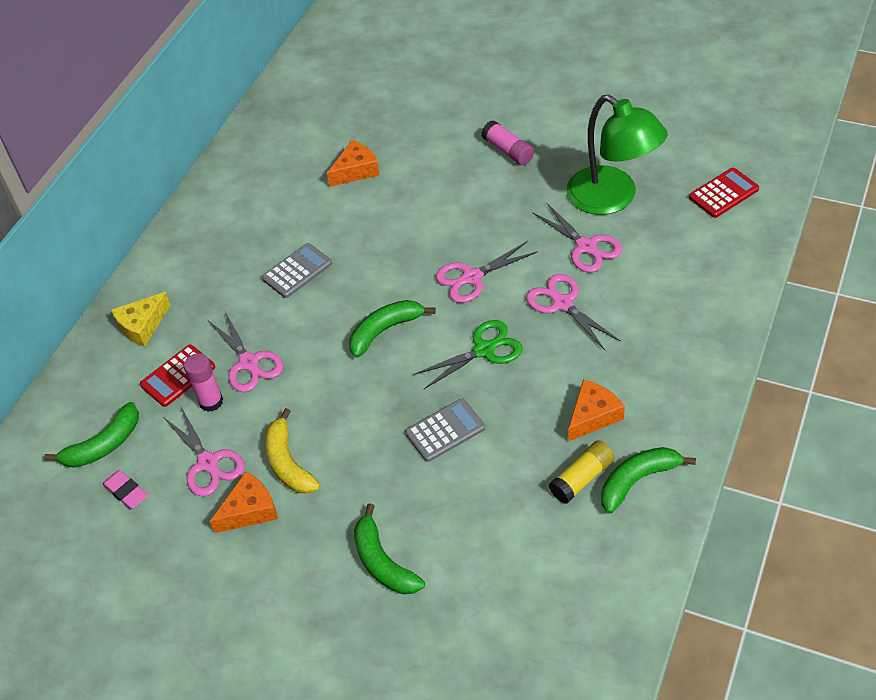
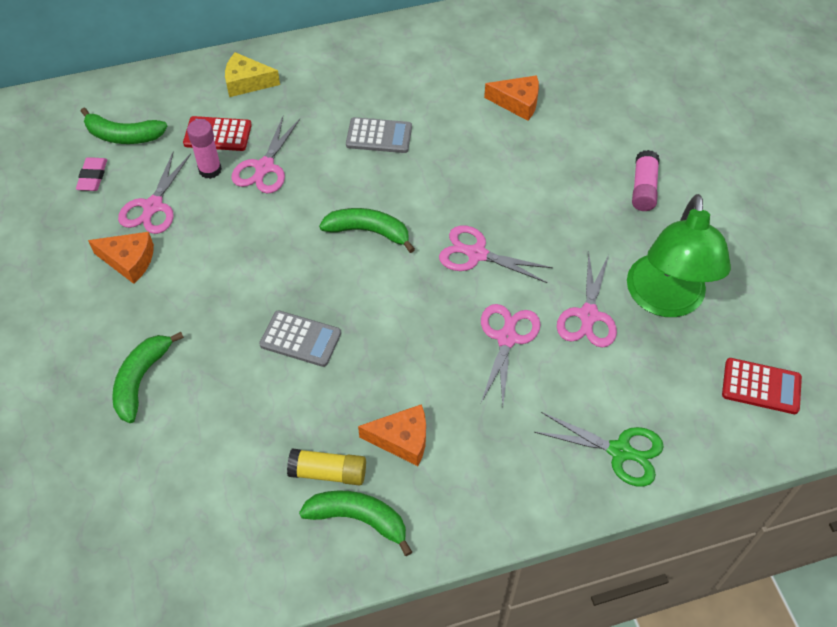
camera: 45 degrees right, 5 degrees up
yellow banana [265,408,320,494] -> none
green scissors [414,320,523,389] -> green scissors moved to [534,412,664,487]

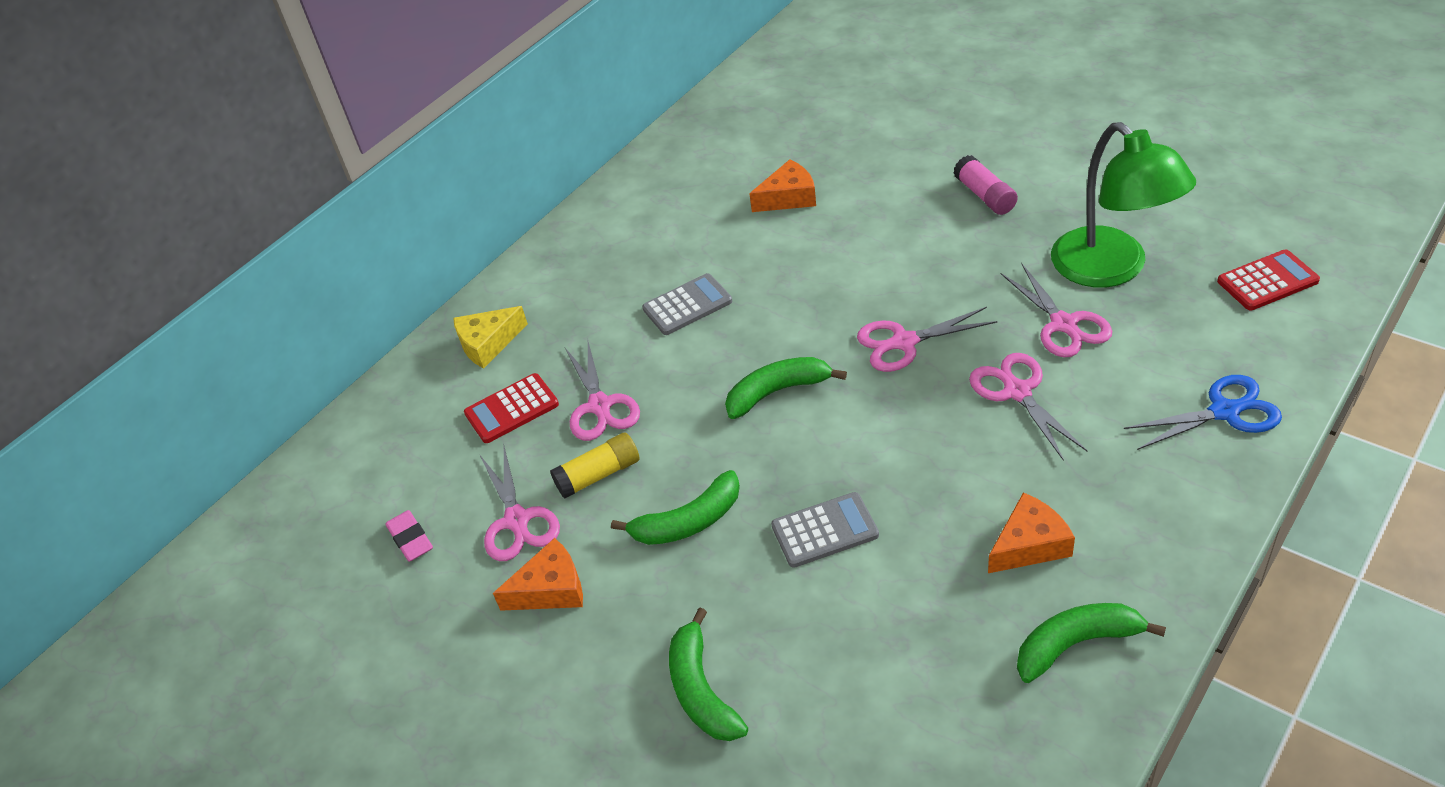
camera: 30 degrees left, 10 degrees down
green banana [80,108,167,144] -> green banana moved to [611,470,740,545]
pink glue stick [187,119,222,179] -> none
yellow glue stick [287,448,366,486] -> yellow glue stick moved to [550,433,640,499]
green scissors [534,412,664,487] -> blue scissors [1124,375,1282,450]

